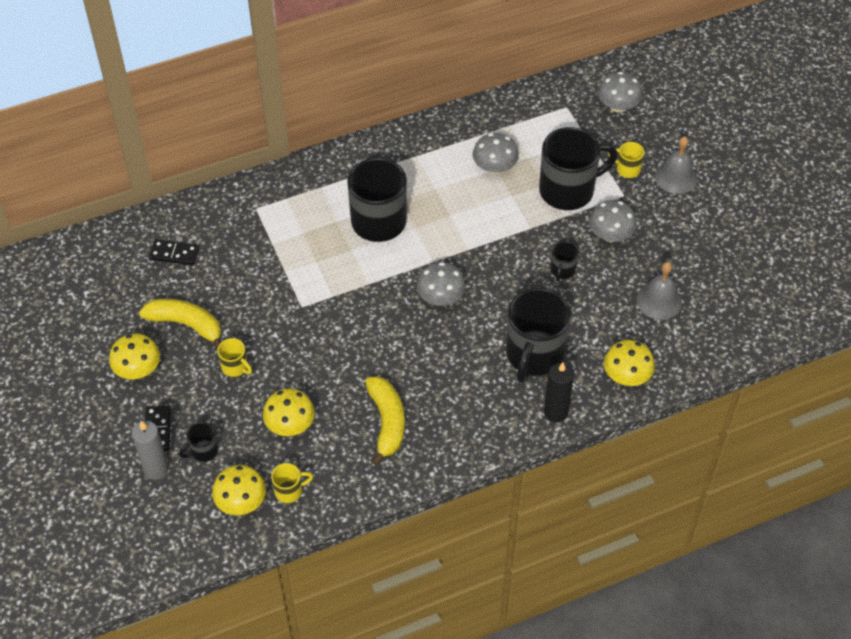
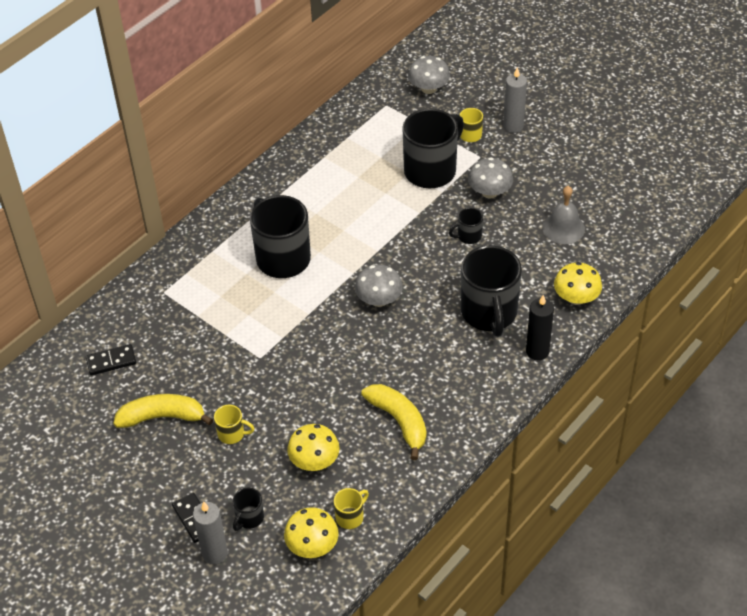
camera: 25 degrees left, 5 degrees down
yellow mushroom [109,334,160,379] -> none
grey mushroom [473,133,519,174] -> none
black mug [551,242,579,281] -> black mug turned 75 degrees clockwise [449,208,483,244]
grey bell [655,136,697,194] -> grey candle [503,67,527,133]

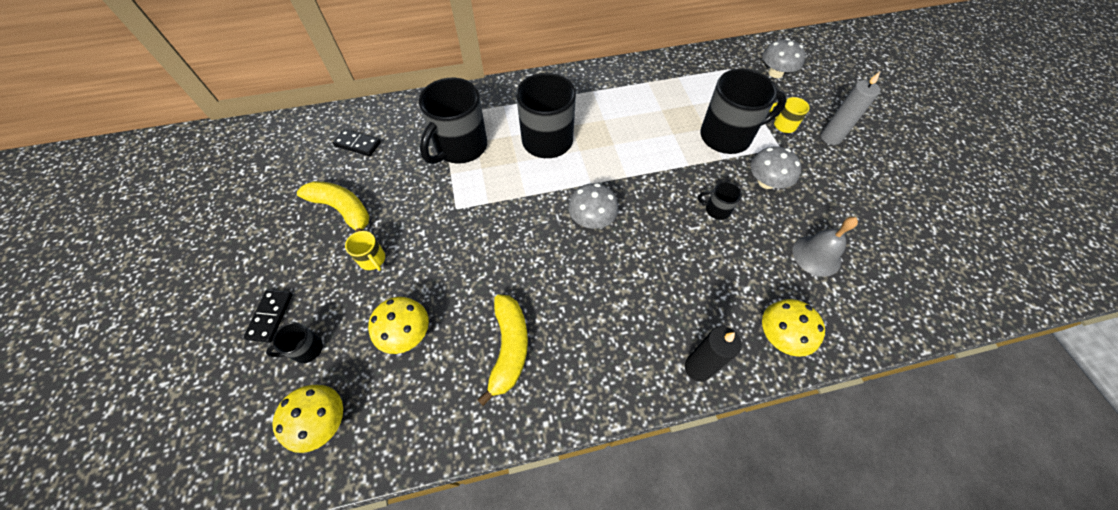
camera: 35 degrees right, 10 degrees up
grey candle [193,501,228,564] -> none
yellow mug [334,488,369,529] -> none
black mug [461,246,522,337] -> black mug moved to [419,78,487,164]

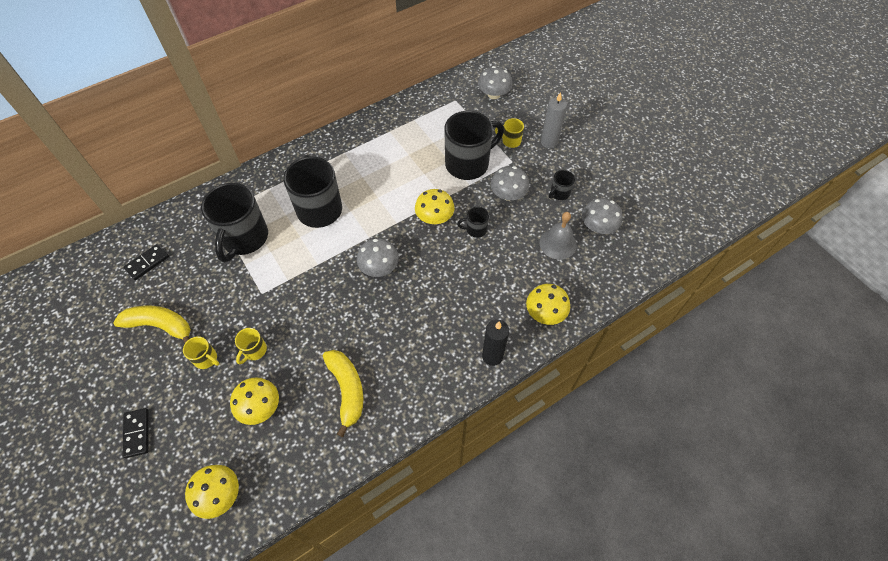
camera: 20 degrees left, 0 degrees up
black mug [266,322,323,363] -> black mug moved to [549,170,575,200]
black domino [333,129,381,156] -> black domino turned 45 degrees counterclockwise [124,244,169,280]
none -> yellow mug [235,328,267,364]
none -> yellow mushroom [415,189,455,224]
none -> grey mushroom [582,198,623,234]

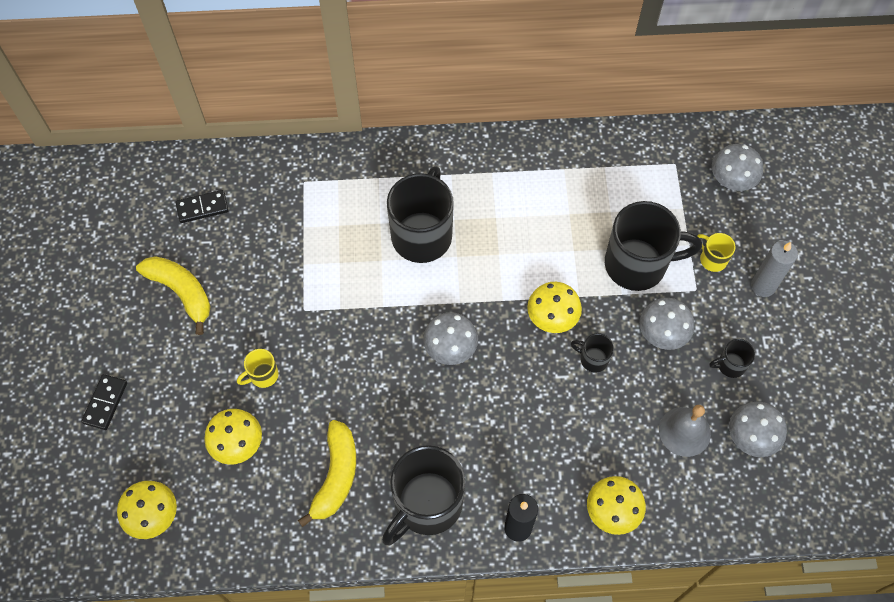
camera: 30 degrees right, 5 degrees up
yellow mug [183,336,220,369] -> none
black mug [201,183,268,263] -> black mug moved to [382,445,465,546]

